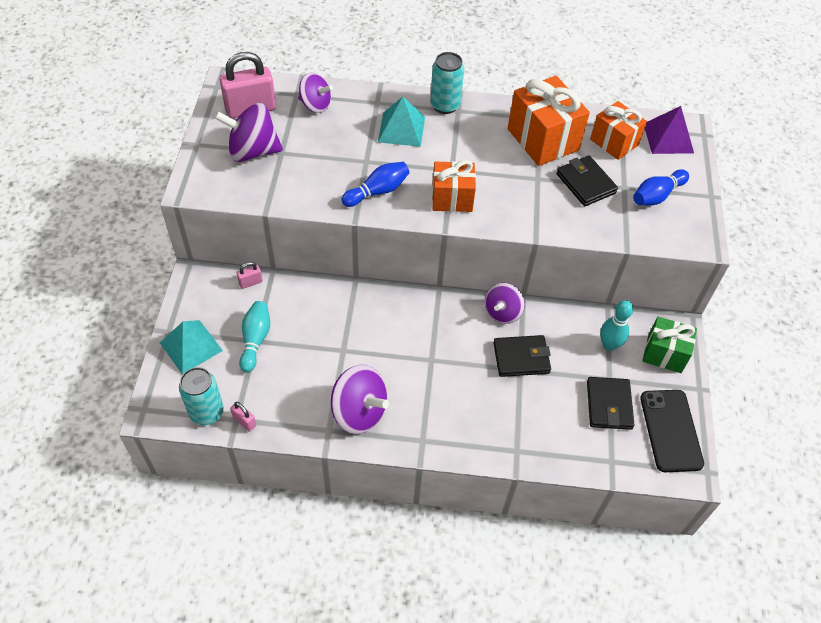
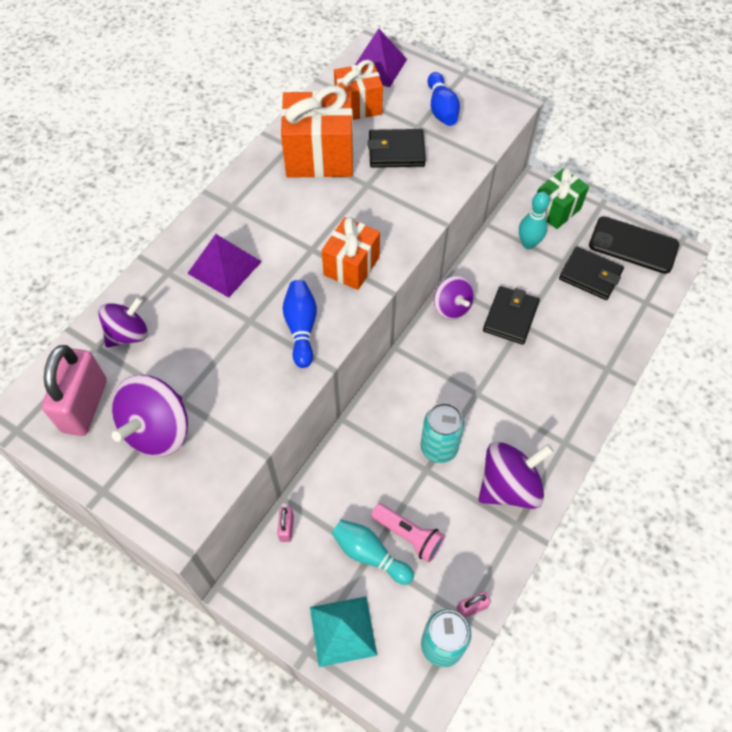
camera: 60 degrees left, 5 degrees up
turquoise pyramid [378,97,425,147] -> purple pyramid [187,234,262,298]
turquoise can [430,52,464,114] -> turquoise can moved to [421,403,464,463]
none -> pink flashlight [371,503,445,562]

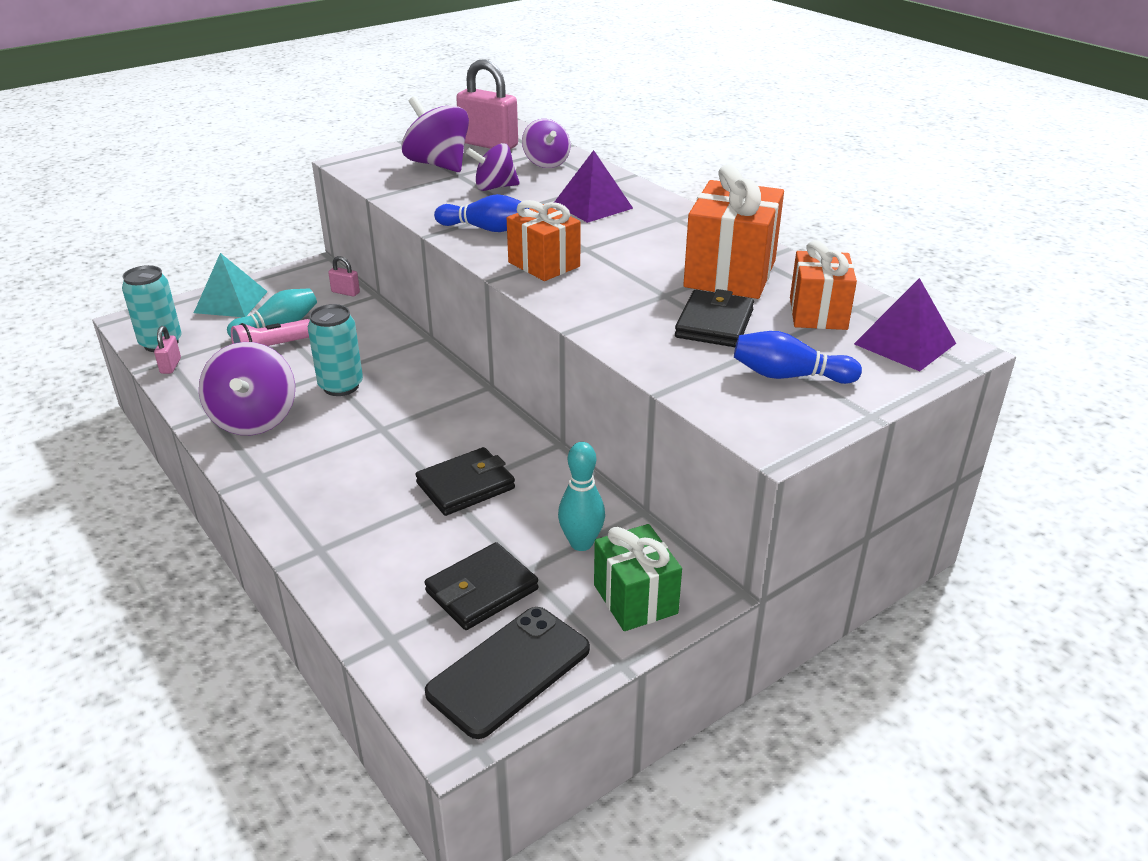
camera: 110 degrees right, 25 degrees down
purple spinning top [434,276,474,320] -> purple spinning top moved to [466,143,519,191]
black wallet [483,286,540,345] -> black wallet turned 75 degrees counterclockwise [415,447,515,516]

